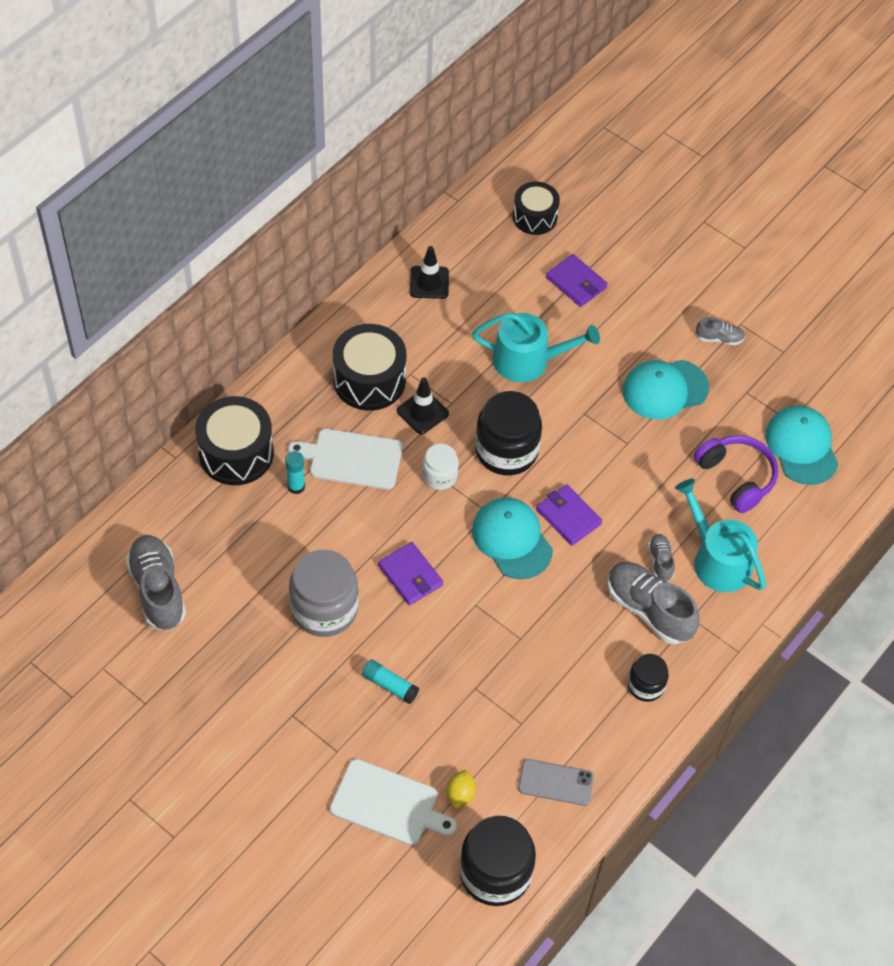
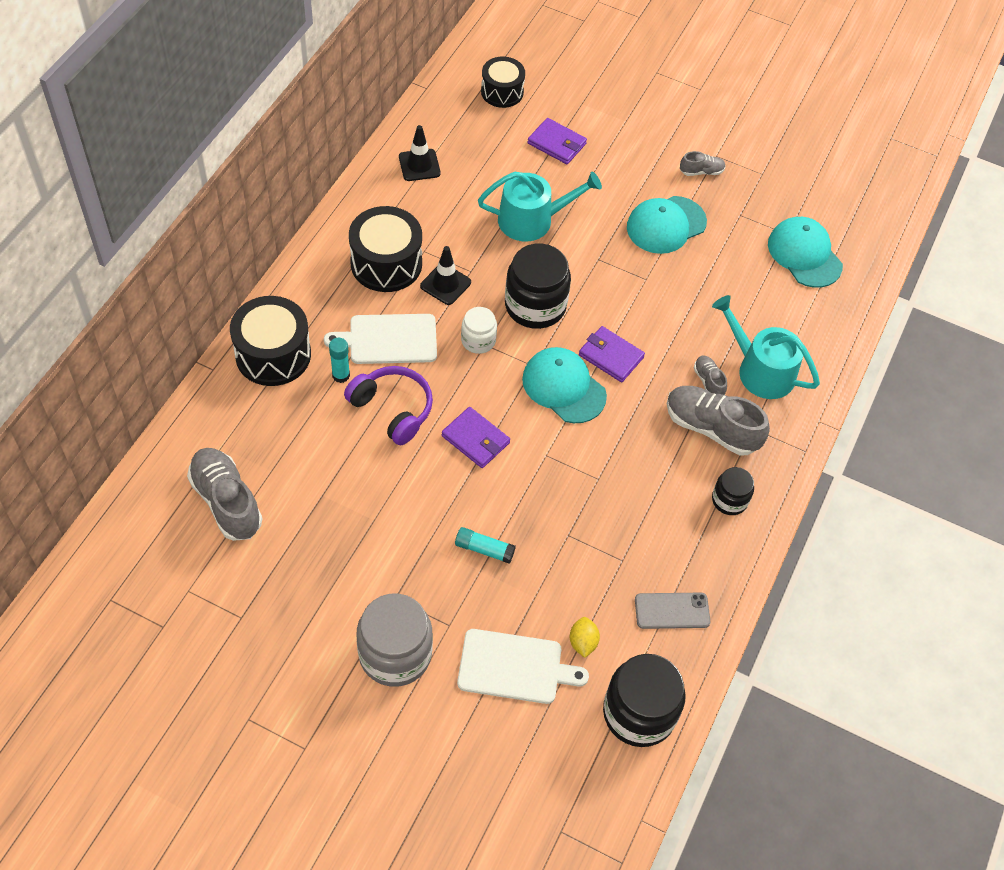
camera: 15 degrees left, 0 degrees up
grey jar [289,549,358,637] -> grey jar moved to [357,593,433,687]
purple headphones [694,435,778,513] -> purple headphones moved to [344,366,433,445]

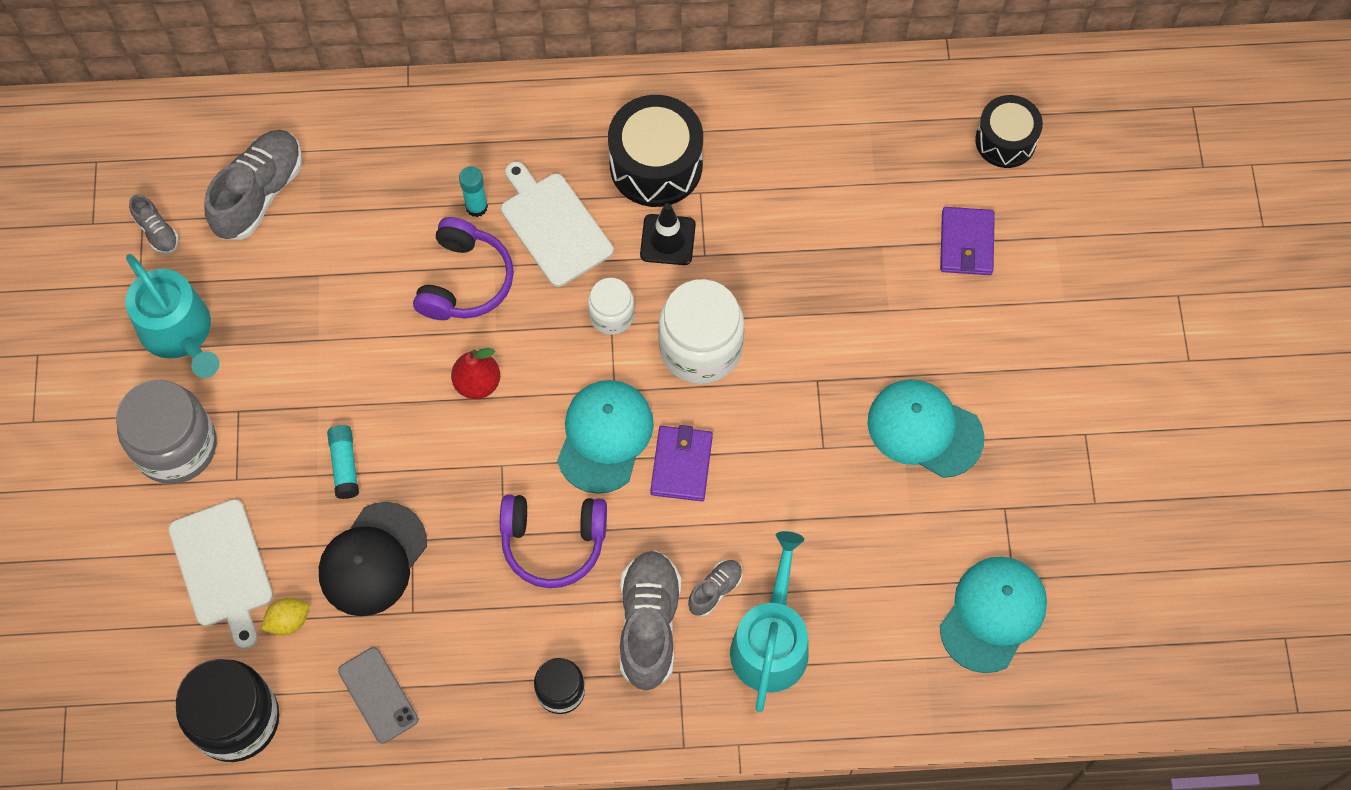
camera: 65 degrees right, 10 degrees up
black drum [230,296,311,386] -> none
black traffic cone [399,125,441,181] -> none
purple wallet [442,407,510,468] -> red pear [451,348,500,399]
turquoise watering can [478,172,602,242] -> turquoise watering can moved to [125,254,220,378]
black jar [505,244,571,329] -> white jar [658,279,744,384]
grey shoe [680,151,726,176] -> grey shoe moved to [129,194,179,254]
none -> black cap [319,502,427,616]
none -> purple headphones [500,495,607,588]

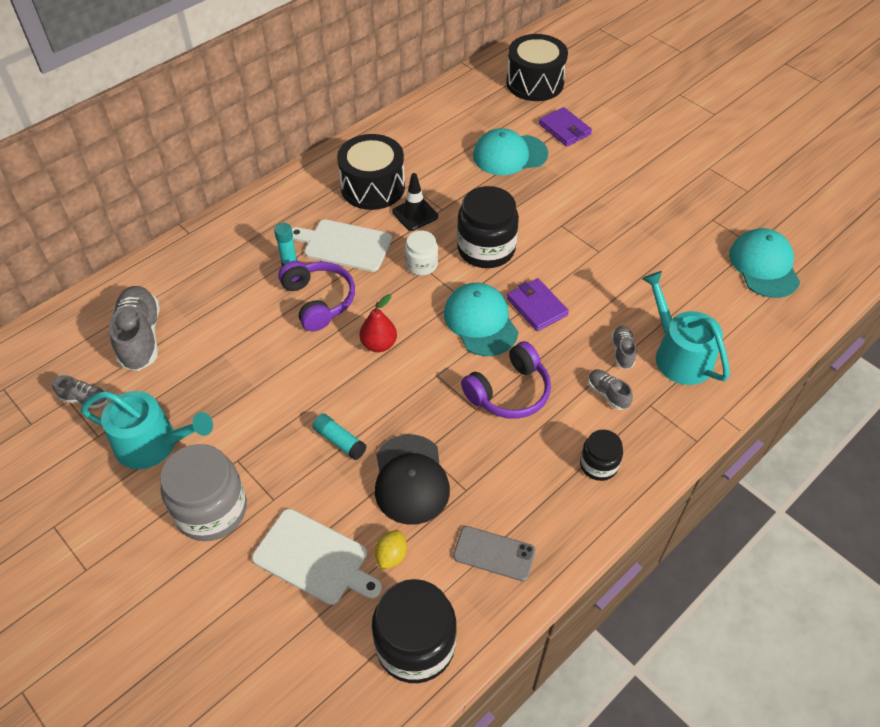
camera: 40 degrees left, 15 degrees down
grey shoe [620,551,681,691] -> grey shoe [588,370,633,410], size x0.50
white jar [658,279,744,384] -> black jar [457,186,519,268]
turquoise cap [867,379,985,478] -> turquoise cap moved to [473,128,548,175]
black drum [975,95,1043,168] -> black drum [506,34,568,101], size x1.53

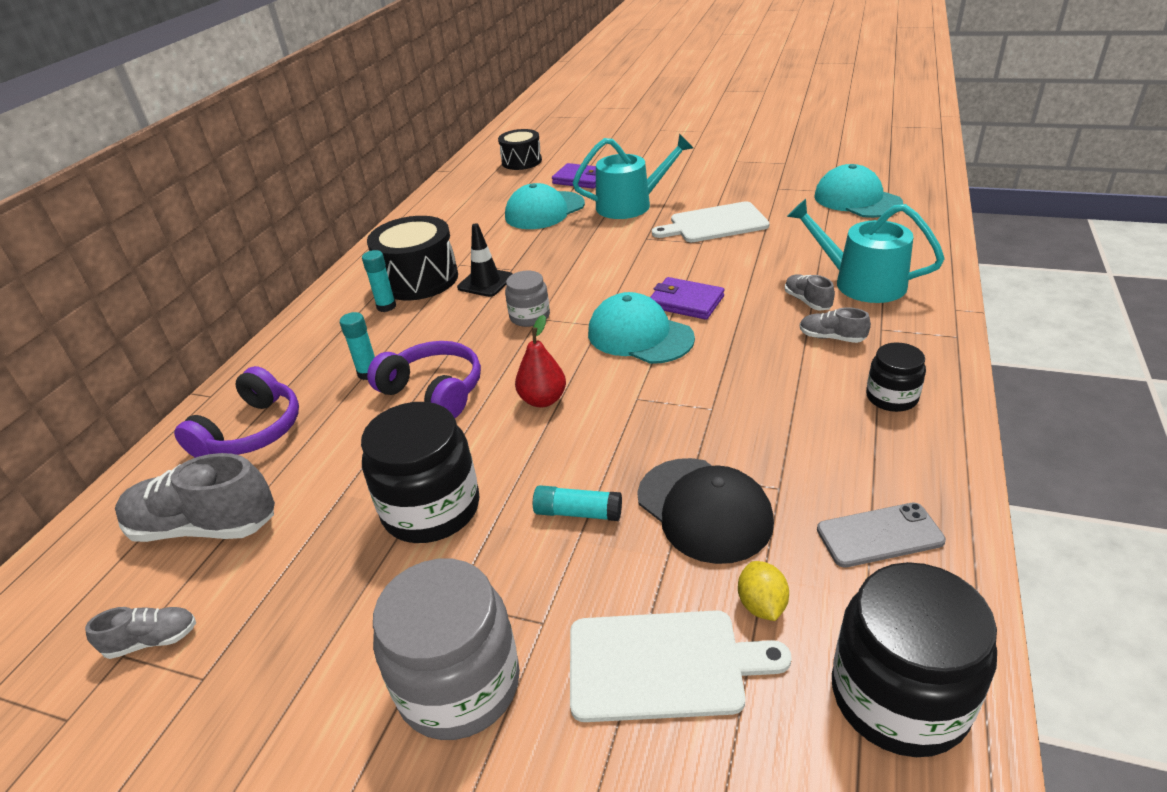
camera: 25 degrees left, 15 degrees down
turquoise watering can [81,391,213,469] -> turquoise watering can moved to [573,134,693,219]
grey shoe [109,286,160,371] -> grey shoe turned 45 degrees counterclockwise [115,453,275,542]
white cutting board [292,220,392,272] -> white cutting board moved to [652,201,770,242]
white jar [405,230,438,276] -> grey jar [505,271,550,327]
black jar [457,186,519,268] -> black jar moved to [361,402,479,543]
purple headphones [461,341,551,419] -> purple headphones moved to [174,366,299,458]
black drum [506,34,568,101] -> black drum [498,129,542,170], size x0.66
none -> turquoise glue stick [362,250,396,312]

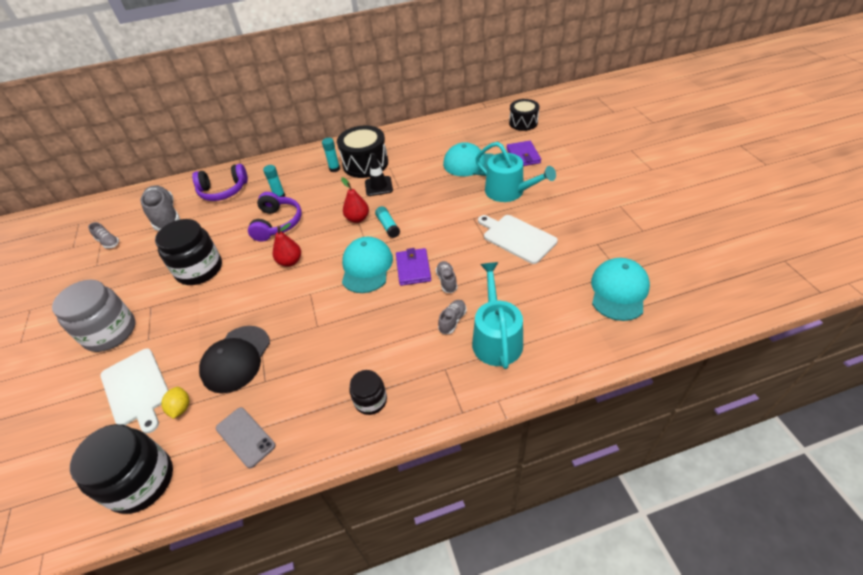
camera: 55 degrees right, 10 degrees up
grey jar [505,271,550,327] -> red pear [341,177,369,223]
turquoise glue stick [533,485,622,521] -> turquoise glue stick moved to [375,206,400,238]
yellow lemon [738,561,789,621] -> yellow lemon turned 60 degrees counterclockwise [161,387,189,419]
grey shoe [800,307,871,343] -> grey shoe moved to [435,261,458,293]

